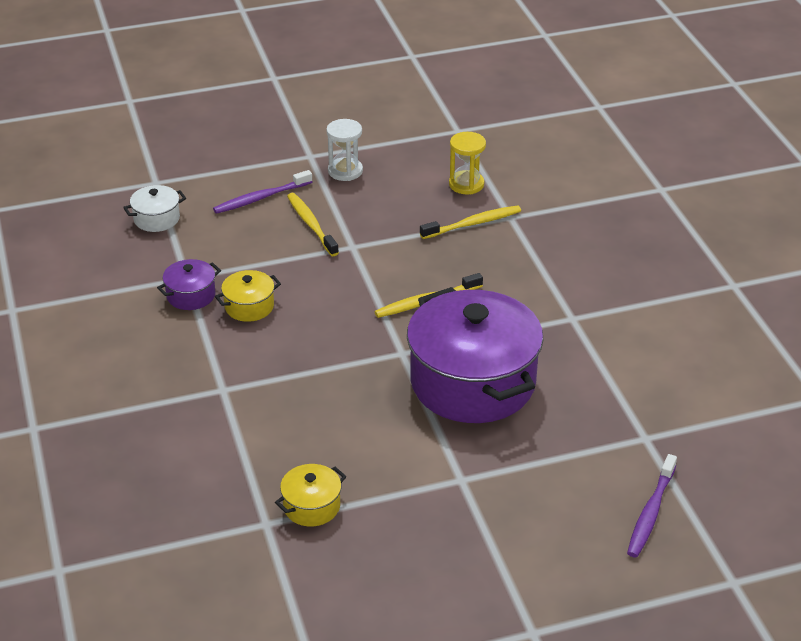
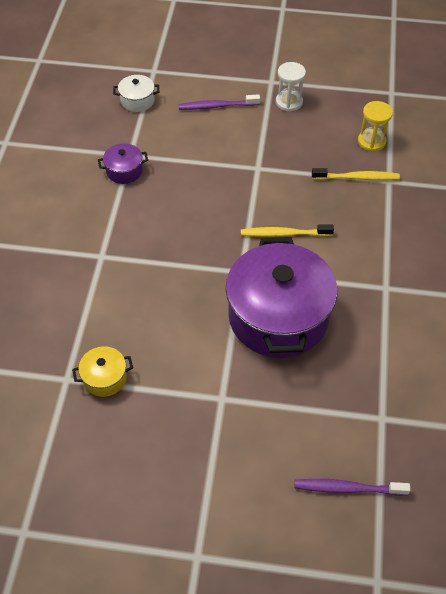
camera: 25 degrees right, 15 degrees up
yellow pot [215,270,281,322] -> none
yellow toothbrush [287,193,339,256] -> none
purple toothbrush [627,454,677,557] -> purple toothbrush turned 45 degrees clockwise [294,479,410,496]

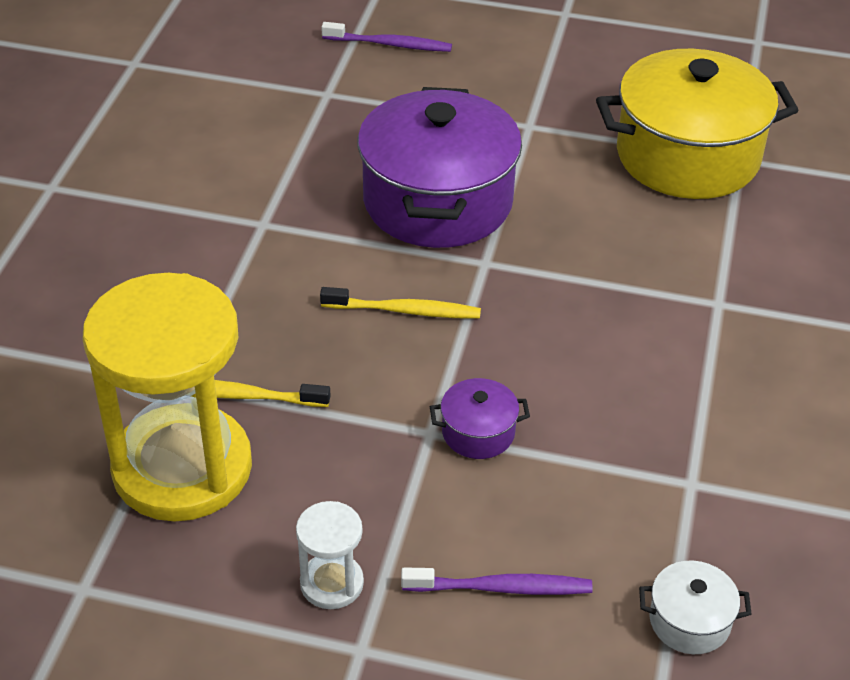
camera: 175 degrees left, 10 degrees down
yellow pot [72,346,133,397] -> yellow pot [596,49,799,199], size x2.39
purple pot [98,143,148,184] -> purple pot moved to [430,378,530,459]
yellow hourglass [358,101,393,152] -> yellow hourglass [83,273,252,522], size x2.34

